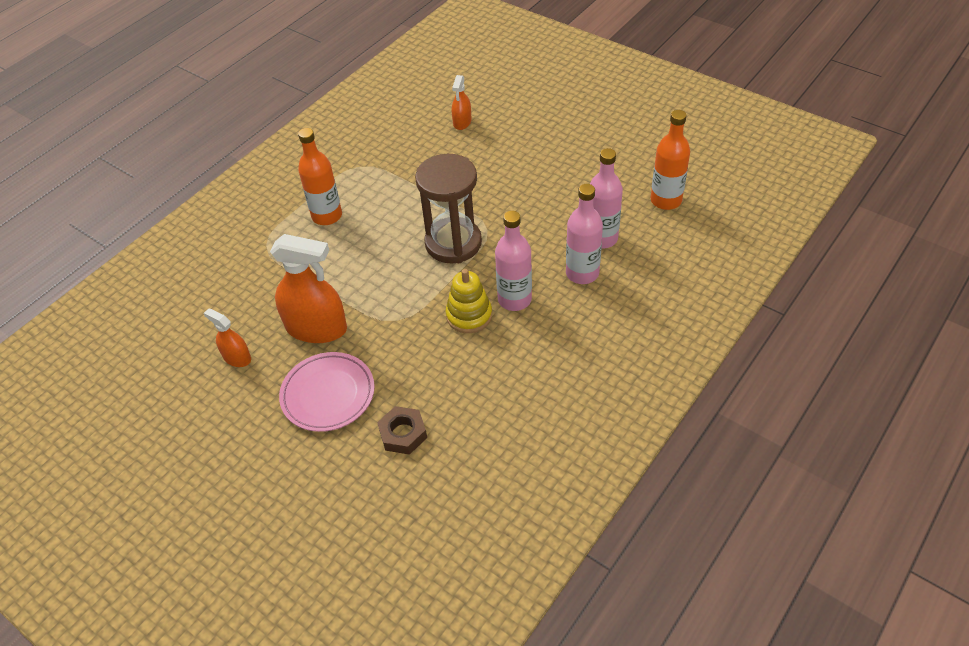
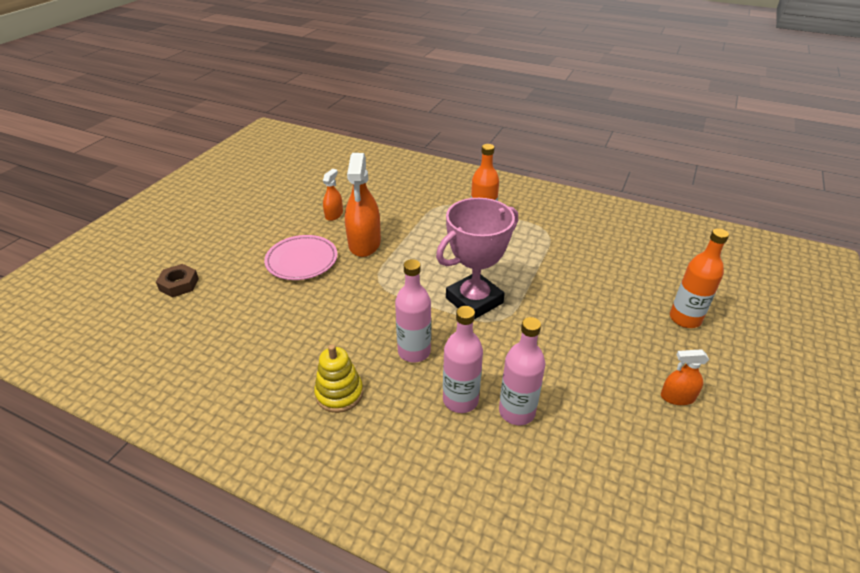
camera: 75 degrees right, 10 degrees down
brown nut [377,406,427,455] -> brown nut moved to [156,264,199,297]
brown hourglass [415,154,482,264] -> pink trophy [436,198,518,319]
yellow stacking toy [446,269,492,333] -> yellow stacking toy moved to [314,344,363,413]
orange spray bottle [452,75,471,130] -> orange spray bottle moved to [661,349,709,405]
orange bottle [651,110,690,210] -> orange bottle moved to [670,228,729,328]

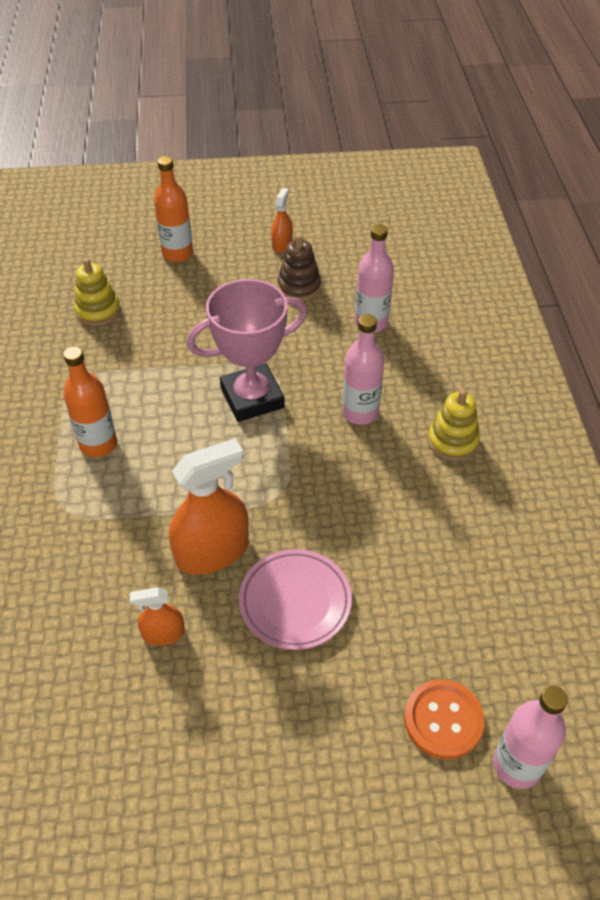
camera: 120 degrees left, 10 degrees up
brown nut [156,264,199,297] -> orange button [404,679,485,760]
pink trophy [436,198,518,319] -> pink trophy turned 45 degrees counterclockwise [187,279,307,422]
pink bottle [443,306,483,413] -> pink bottle moved to [493,686,568,789]
orange spray bottle [661,349,709,405] -> orange spray bottle turned 135 degrees counterclockwise [271,188,293,253]
none -> yellow stacking toy [74,258,121,326]
none -> brown stacking toy [278,234,321,301]

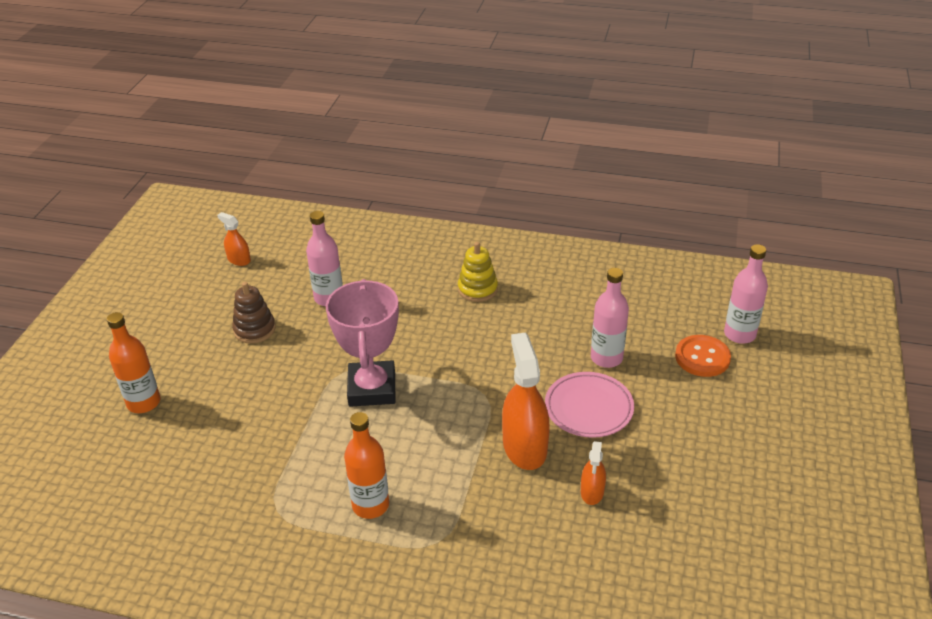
camera: 70 degrees left, 10 degrees down
yellow stacking toy [74,258,121,326] -> none
orange spray bottle [271,188,293,253] -> orange spray bottle moved to [217,212,251,266]
pink bottle [342,314,384,425] -> pink bottle moved to [591,268,629,368]

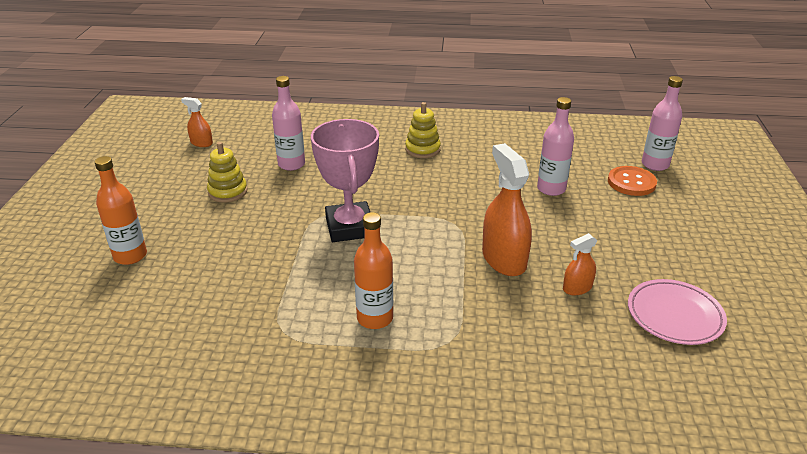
camera: 10 degrees left, 5 degrees down
brown stacking toy [232,282,276,344] -> yellow stacking toy [207,142,247,203]
pink plate [545,372,634,438] -> pink plate moved to [628,279,727,345]
orange spray bottle [581,441,606,505] -> orange spray bottle turned 60 degrees clockwise [563,233,597,295]

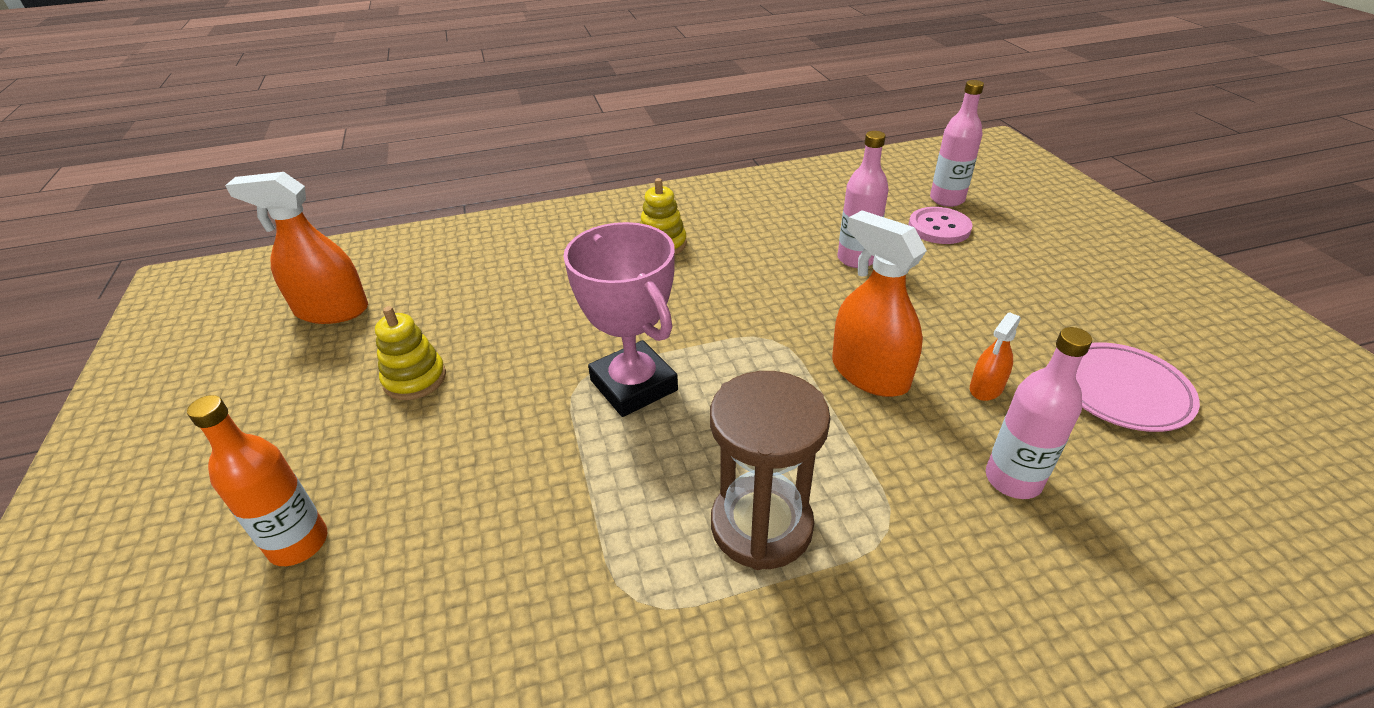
camera: 20 degrees left, 5 degrees up
orange spray bottle [181,97,213,147] -> orange spray bottle [225,172,368,324], size x1.93
pink bottle [272,76,305,171] -> pink bottle moved to [986,327,1092,499]
orange bottle [354,212,393,329] -> brown hourglass [710,371,831,570]
orange button [608,166,657,196] -> pink button [908,207,973,244]

